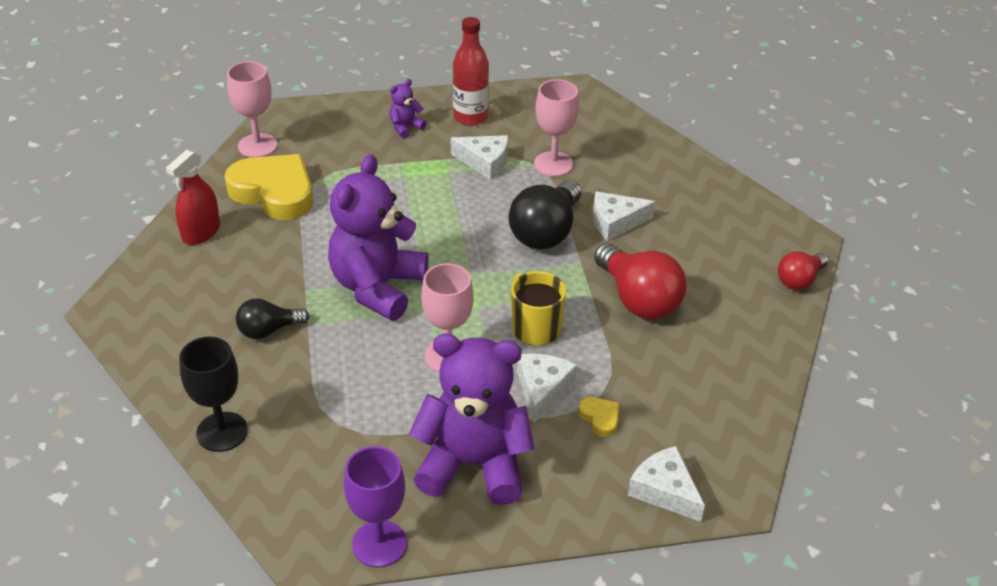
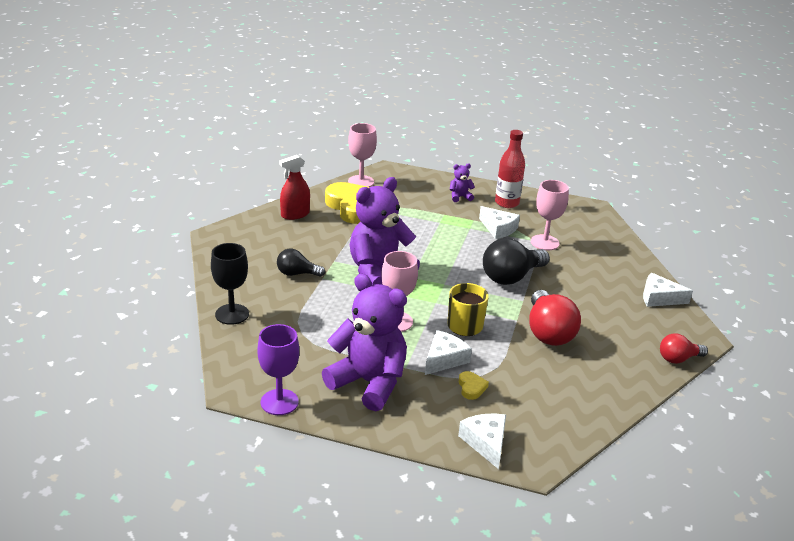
camera: 25 degrees right, 10 degrees down
white cheese [593,191,655,241] -> white cheese moved to [643,273,693,307]

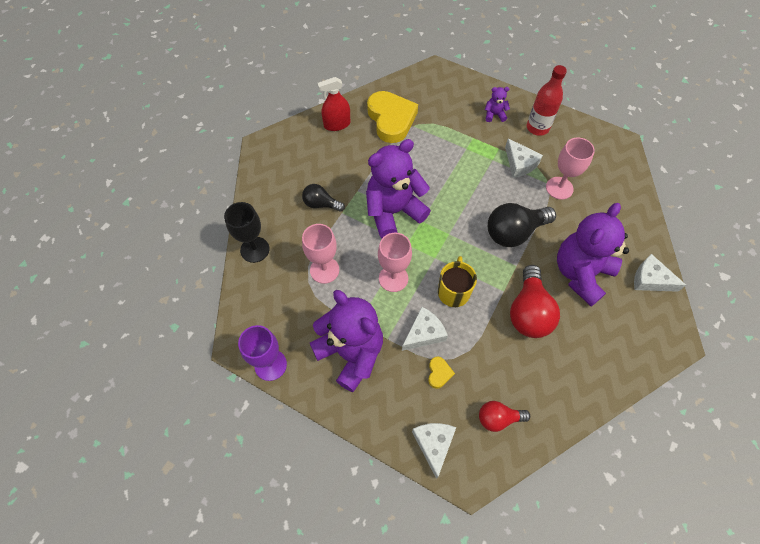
camera: 15 degrees right, 30 degrees up
pink goblet [348,123,377,187] -> pink goblet moved to [302,224,339,284]
red light bulb [660,333,708,364] -> red light bulb moved to [479,401,530,432]
none -> purple teddy bear [557,203,629,306]

